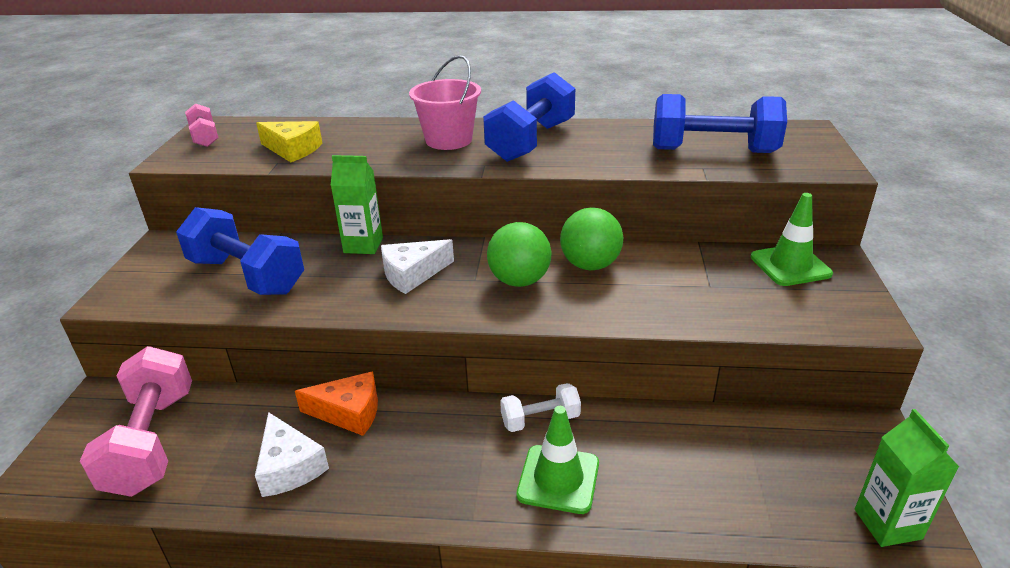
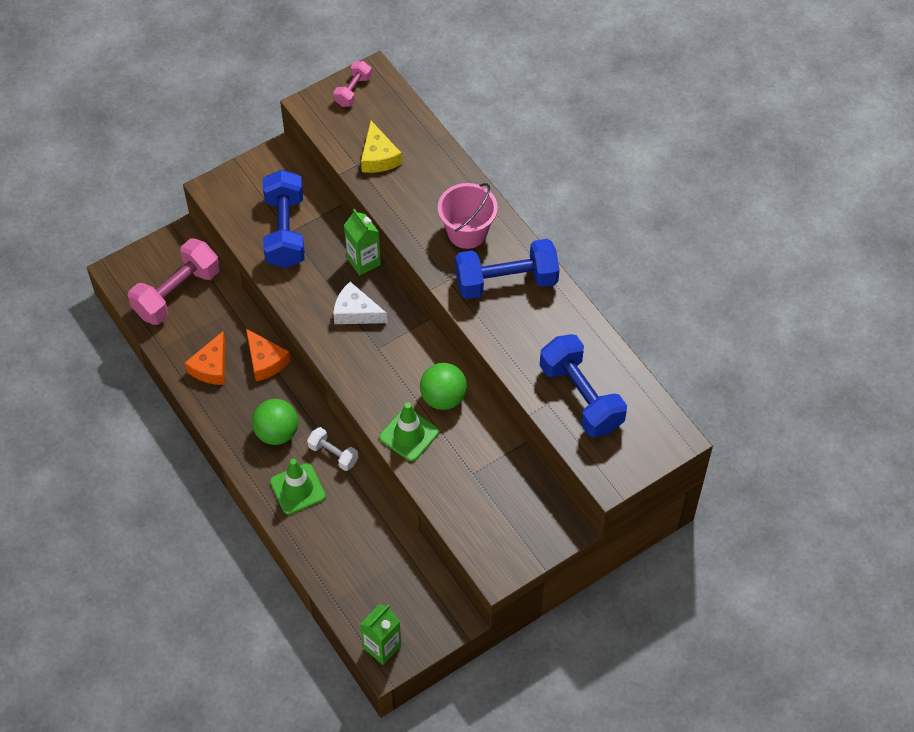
camera: 50 degrees right, 25 degrees up
white cheese [255,412,329,497] -> orange cheese [185,331,226,385]
green ball [487,222,551,287] -> green ball moved to [252,399,298,445]
green traffic cone [751,193,833,286] -> green traffic cone moved to [379,402,439,462]

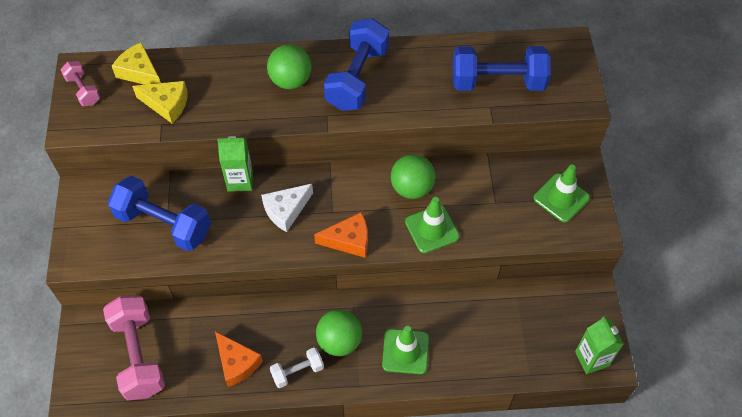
camera: 60 degrees left, 0 degrees up
orange cheese [246,329,290,381] -> orange cheese moved to [314,212,368,258]
white dumbbell [307,427,359,471] -> white dumbbell moved to [270,348,324,388]
pink bucket [438,183,498,249] -> green ball [267,44,312,89]
none -> yellow cheese [112,43,161,85]
none -> green traffic cone [533,165,590,222]

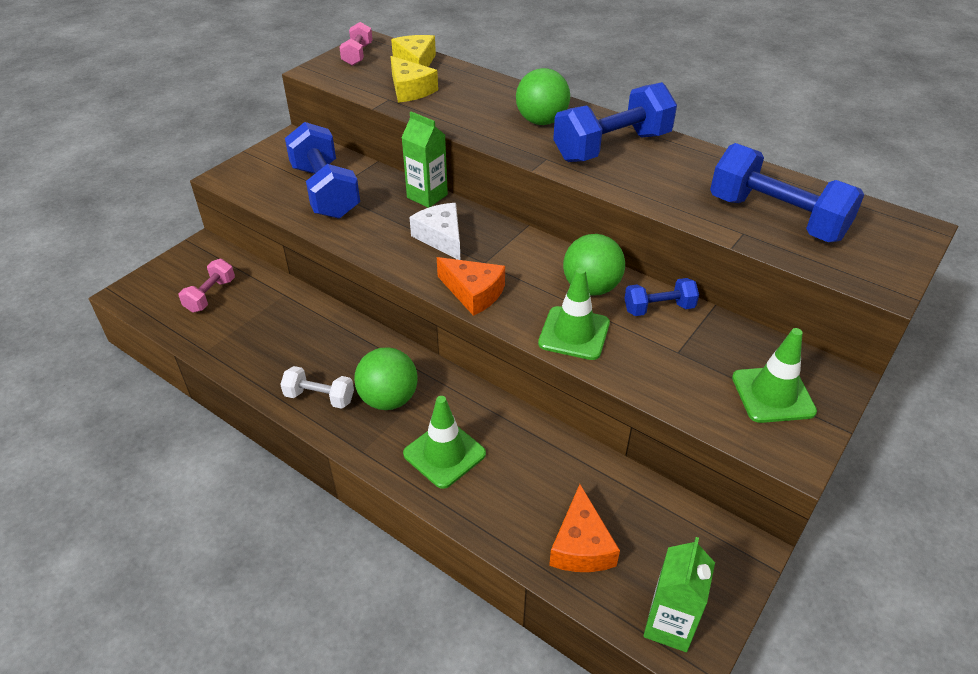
camera: 40 degrees right, 15 degrees down
pink dumbbell [103,296,165,400] -> pink dumbbell [178,259,235,312], size x0.52
orange cheese [215,331,263,387] -> orange cheese moved to [549,484,620,572]
white cheese [261,184,313,232] -> white cheese turned 60 degrees clockwise [410,203,460,260]
none -> blue dumbbell [624,278,699,316]

